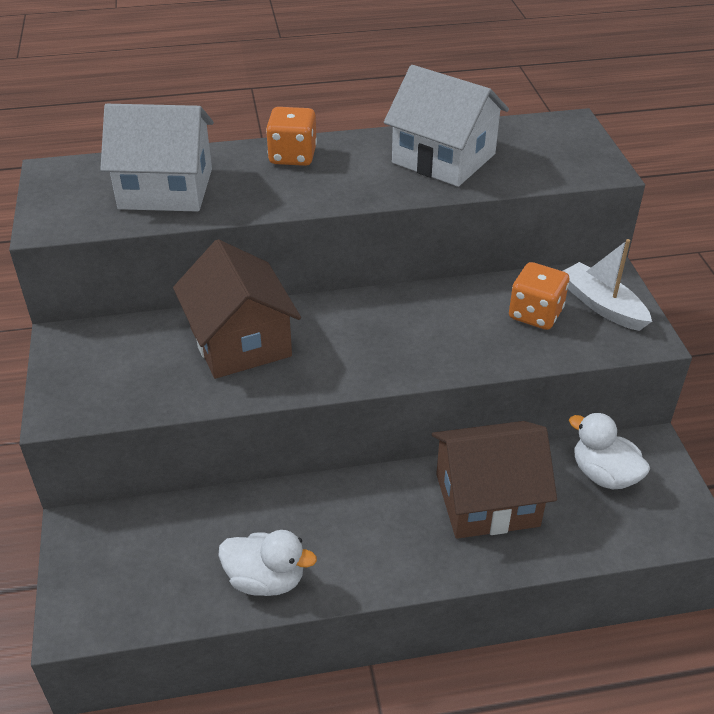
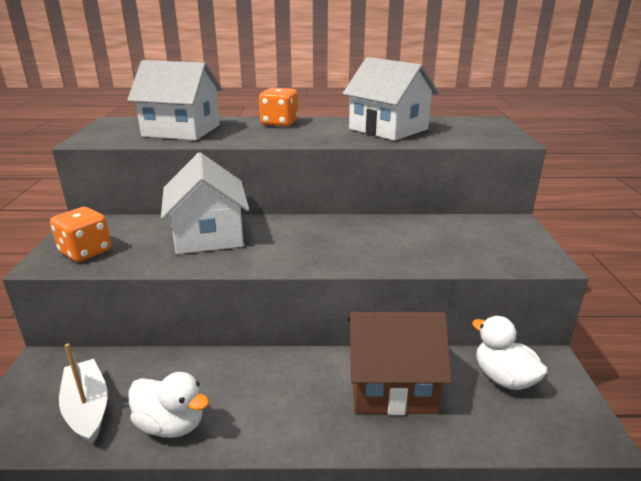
camera: 10 degrees right, 15 degrees down
brown house [173,239,301,379] -> white house [161,152,249,254]
orange dice [509,262,569,330] -> orange dice moved to [50,207,112,262]
white boat [563,239,652,331] -> white boat moved to [59,343,108,445]

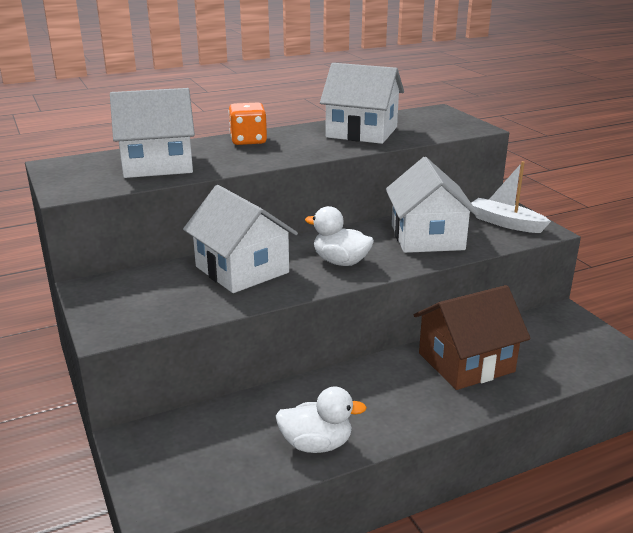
camera: 25 degrees left, 0 degrees up
orange dice [50,207,112,262] -> none
white boat [59,343,108,445] -> white boat moved to [471,161,551,233]
white duck [472,316,548,390] -> white duck moved to [305,206,374,266]
none -> white house [386,157,479,253]

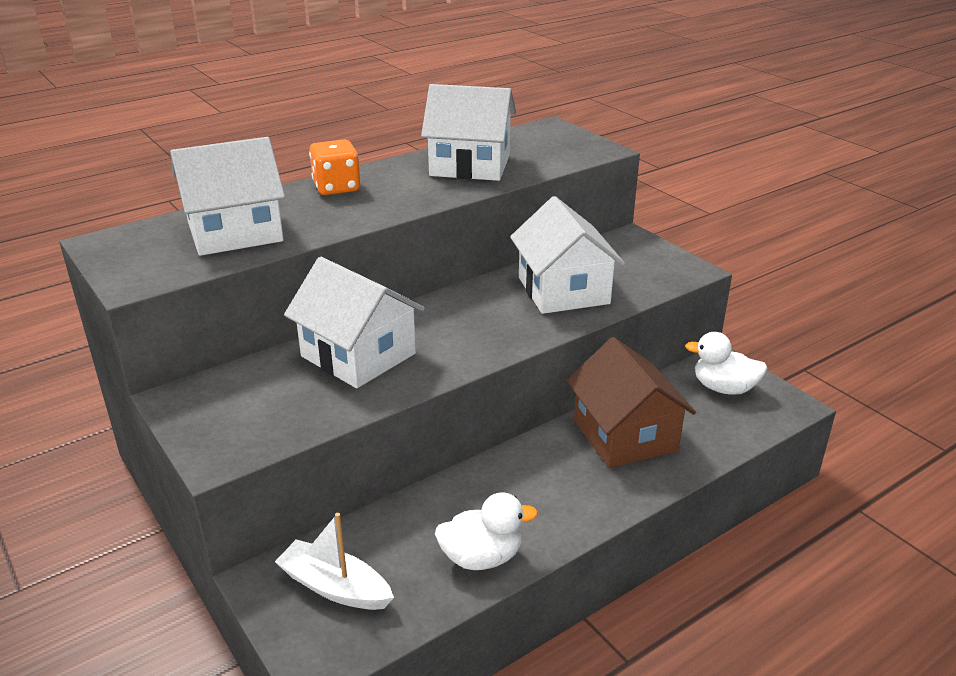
camera: 10 degrees left, 5 degrees up
white duck [305,206,374,266] -> white duck moved to [685,332,767,395]
brown house [414,285,531,390] -> brown house turned 75 degrees counterclockwise [566,337,696,468]
white boat [471,161,551,233] -> white boat moved to [275,513,394,610]

